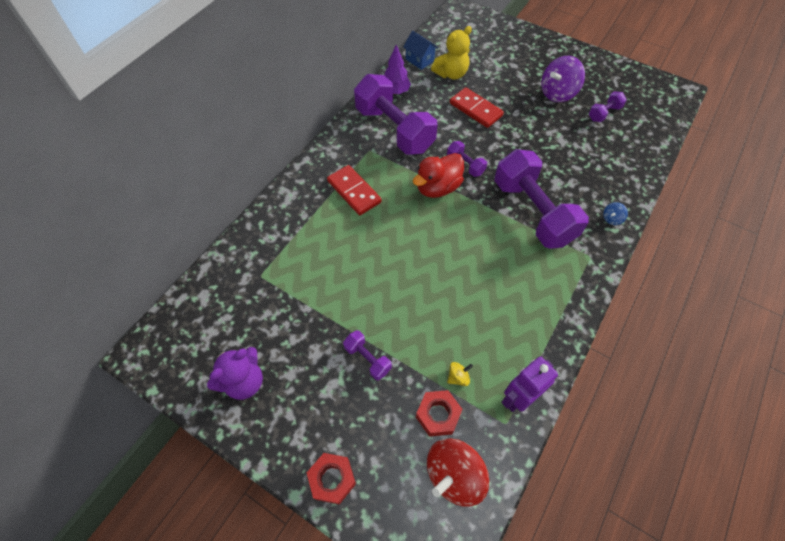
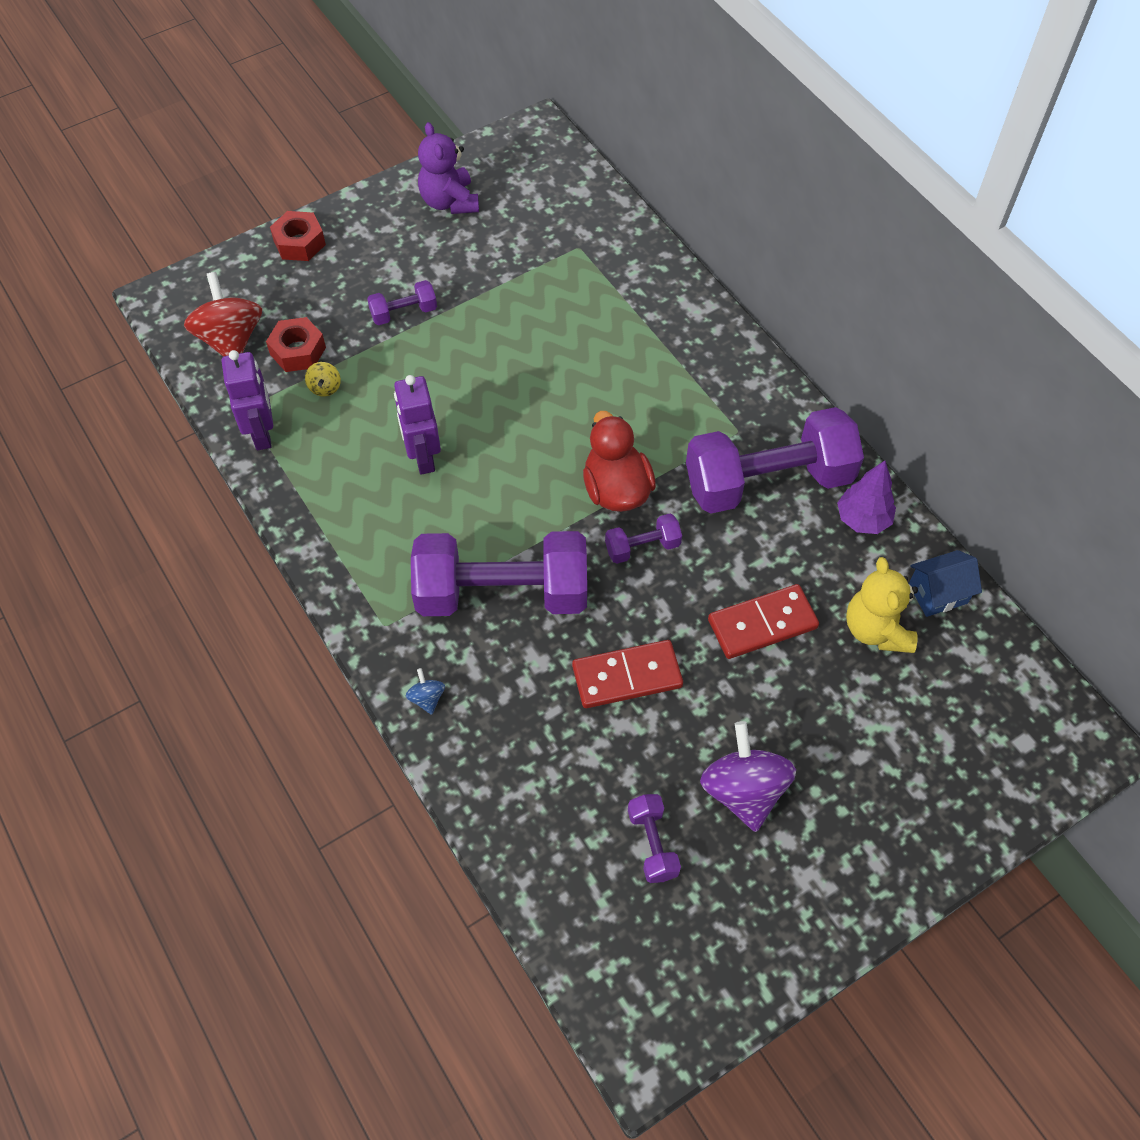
camera: 115 degrees right, 0 degrees up
red domino [327,165,382,215] -> red domino moved to [572,640,683,708]
none -> purple robot [394,375,441,475]

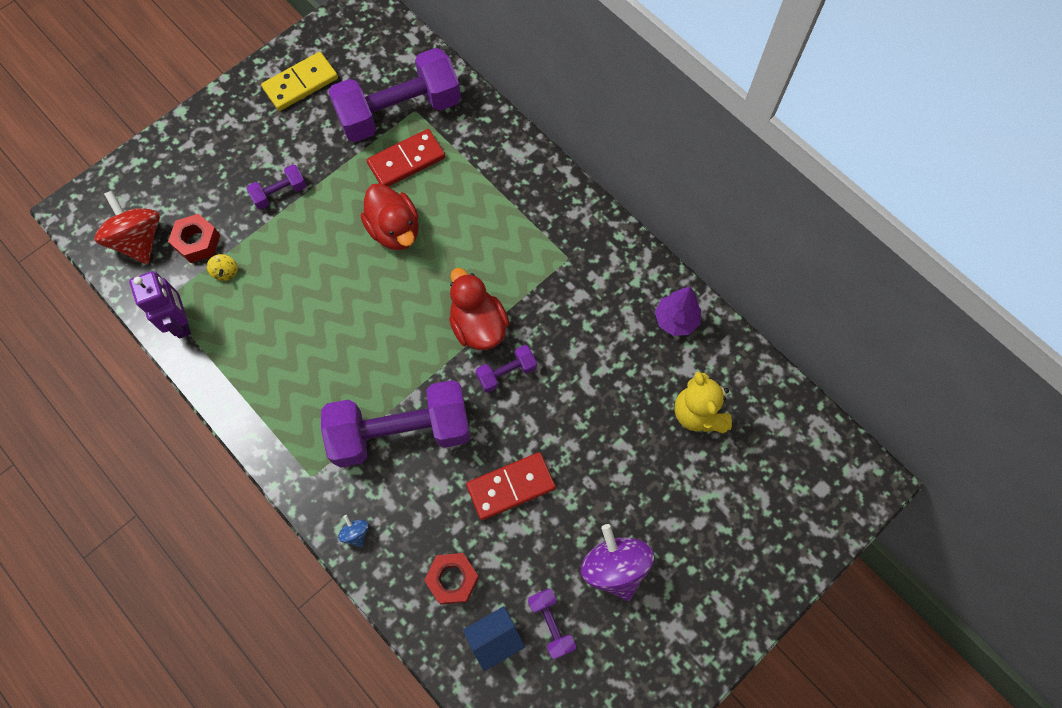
camera: 10 degrees left, 10 degrees up
red nut [270,211,326,261] -> red nut moved to [424,553,479,605]
purple robot [394,375,441,475] -> none
purple teddy bear [418,122,479,214] -> yellow domino [261,52,338,111]
purple dumbbell [686,407,864,514] -> purple dumbbell moved to [328,48,461,142]
red domino [708,584,819,659] -> red domino moved to [367,129,445,187]
blue house [909,550,982,617] -> blue house moved to [463,606,525,671]
none -> red duck [361,183,419,250]

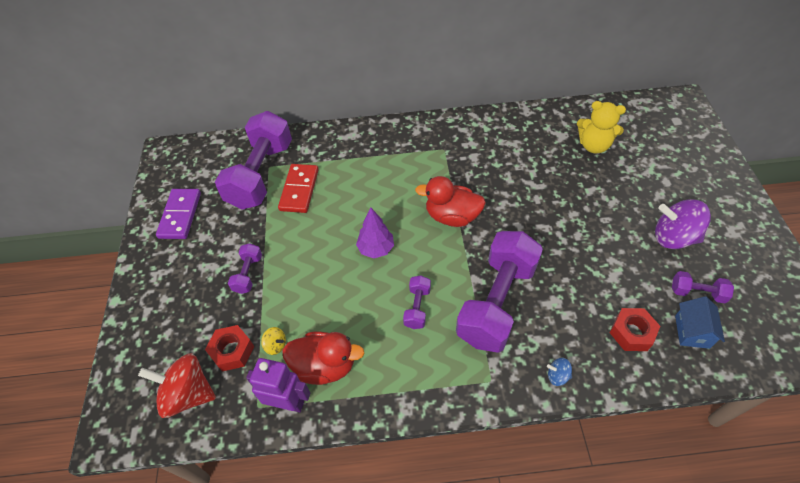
camera: 50 degrees left, 15 degrees down
yellow domino [261,52,338,111] -> purple domino [156,189,201,239]
red duck [361,183,419,250] -> red duck moved to [282,332,364,385]
red domino [466,452,556,520] -> none
purple dumbbell [476,345,537,393] -> purple dumbbell moved to [403,275,431,329]
purple tree [655,287,701,336] -> purple tree moved to [356,207,394,258]

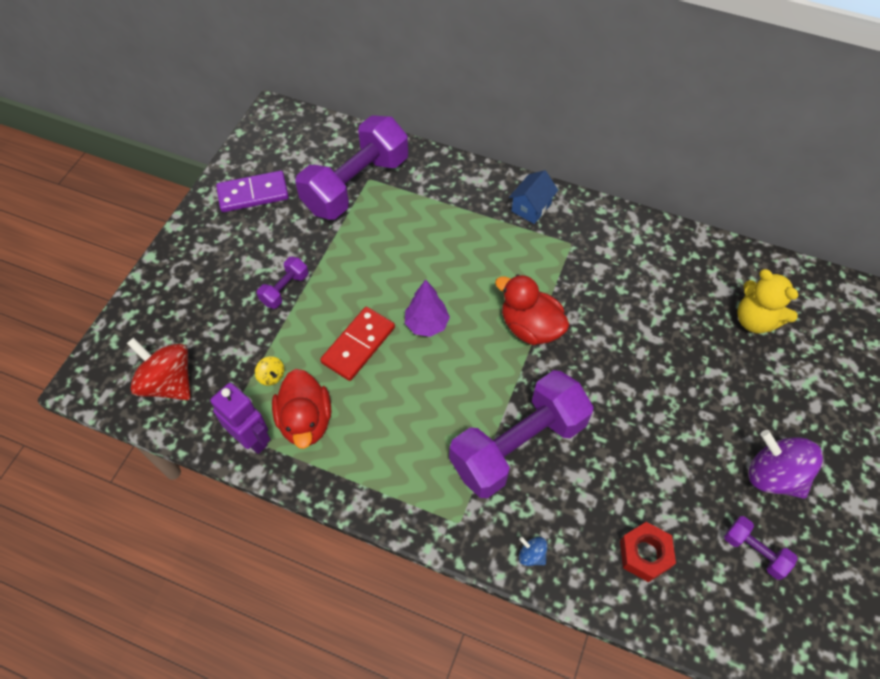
camera: 25 degrees right, 5 degrees up
purple domino [156,189,201,239] -> purple domino turned 45 degrees clockwise [216,171,289,212]
red nut [205,325,254,372] -> none
red domino [278,164,319,213] -> red domino moved to [320,307,395,381]
red duck [282,332,364,385] -> red duck turned 45 degrees clockwise [272,369,331,449]
purple dumbbell [403,275,431,329] -> none
blue house [675,296,725,349] -> blue house moved to [509,170,558,224]

